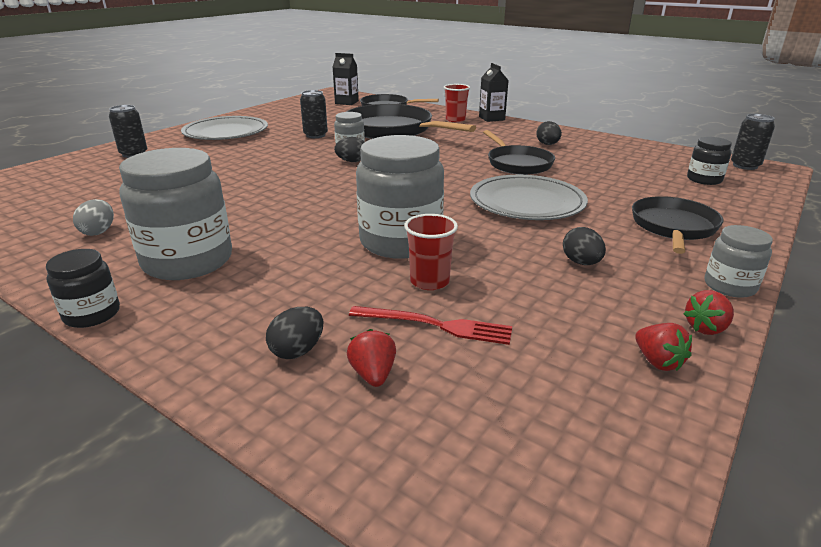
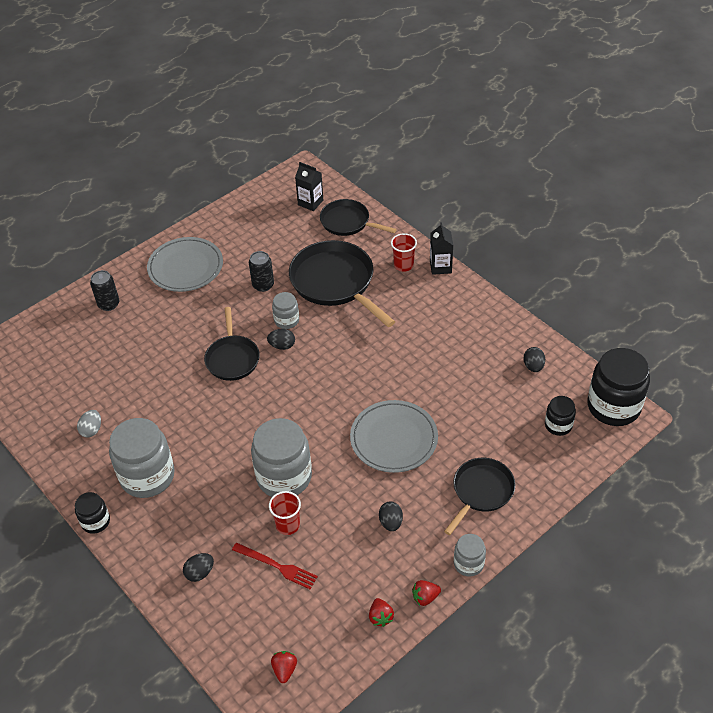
camera: 15 degrees right, 20 degrees up
red strawberry [347,329,396,387] -> red strawberry moved to [271,651,297,683]
black pan [483,130,555,175] -> black pan moved to [204,307,260,381]
black egg [536,121,562,145] -> black egg moved to [523,347,545,372]
black can [731,114,775,170] -> black jar [587,348,650,426]

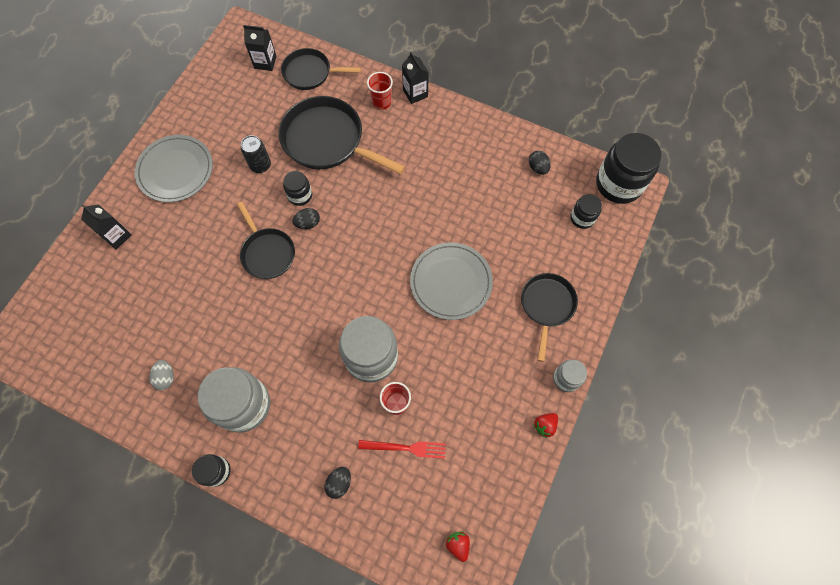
camera: 25 degrees left, 20 degrees up
black can [90,270,119,311] -> black carton [81,204,132,249]
grey jar [272,292,299,329] -> black jar [283,171,312,206]
red strawberry [369,598,394,627] -> none
black egg [379,502,403,531] -> none

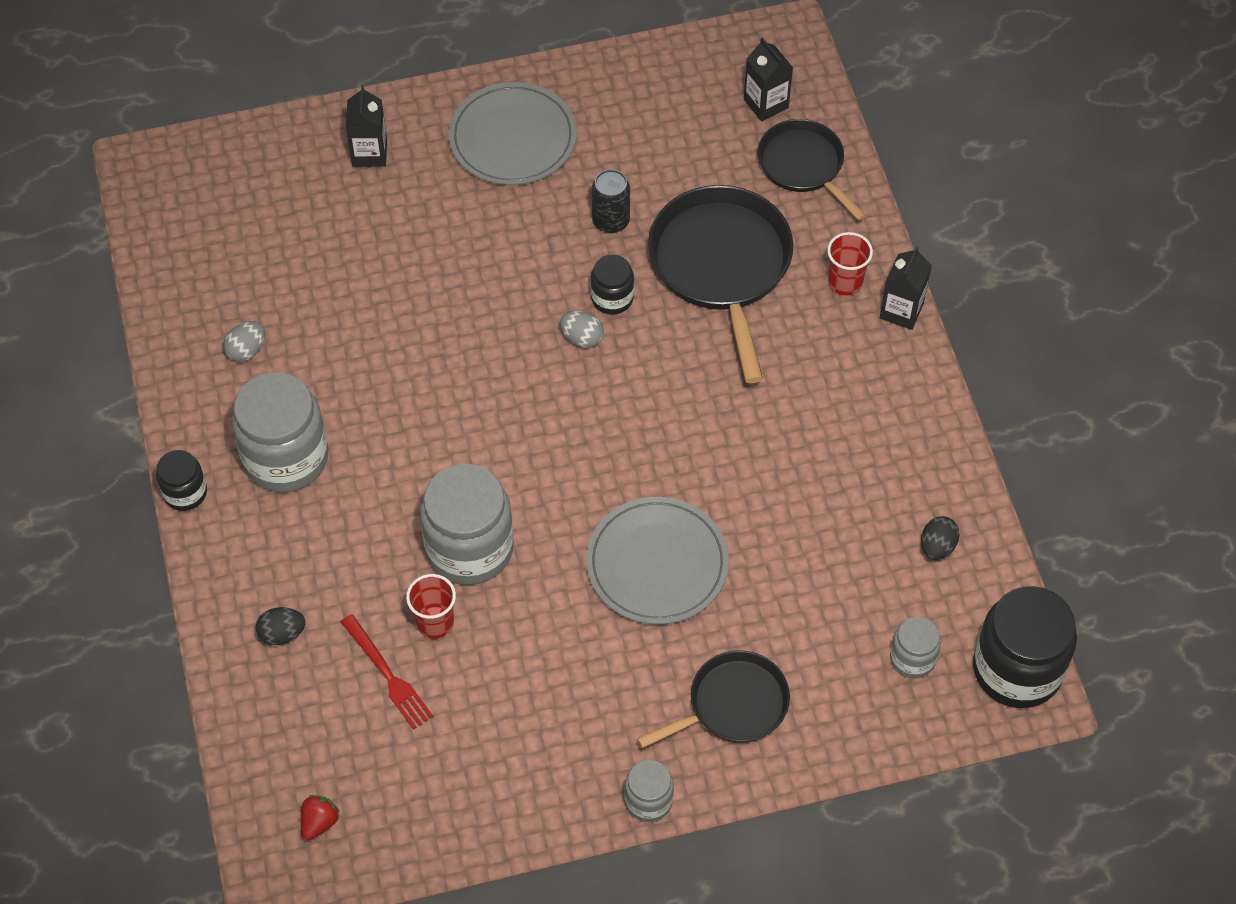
camera: 50 degrees right, 10 degrees down
black pan [237,202,295,279] -> none
black egg [292,208,320,229] -> grey egg [560,311,604,348]
red strawberry [533,413,558,438] -> none
black jar [570,194,602,229] -> grey jar [890,617,941,678]

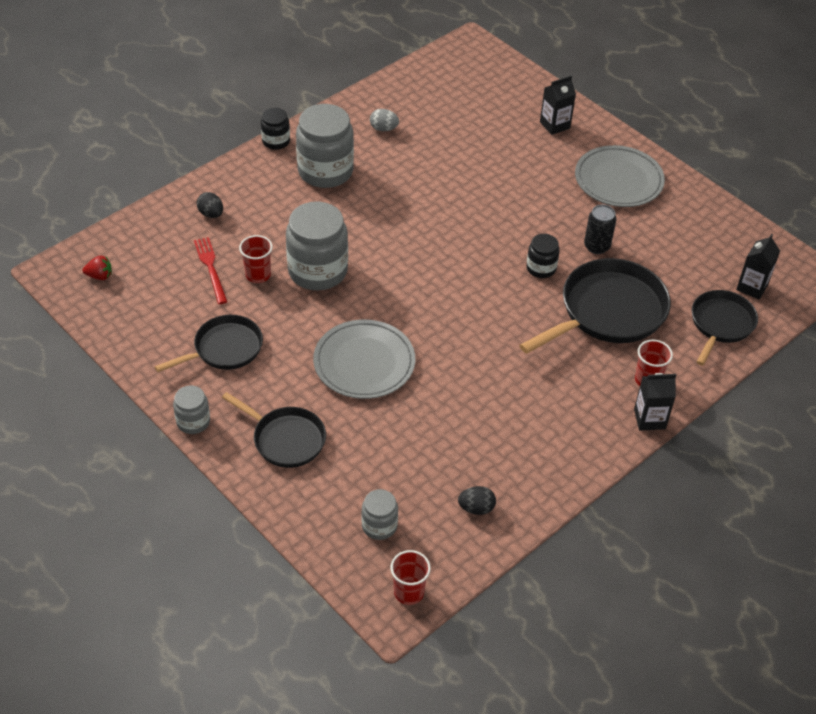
camera: 60 degrees right, 10 degrees down
red fork [341,614,433,730] -> red fork turned 135 degrees clockwise [194,237,228,304]
grey egg [560,311,604,348] -> none
black jar [973,586,1077,708] -> red cup [390,550,431,605]
none -> black pan [155,315,263,372]

